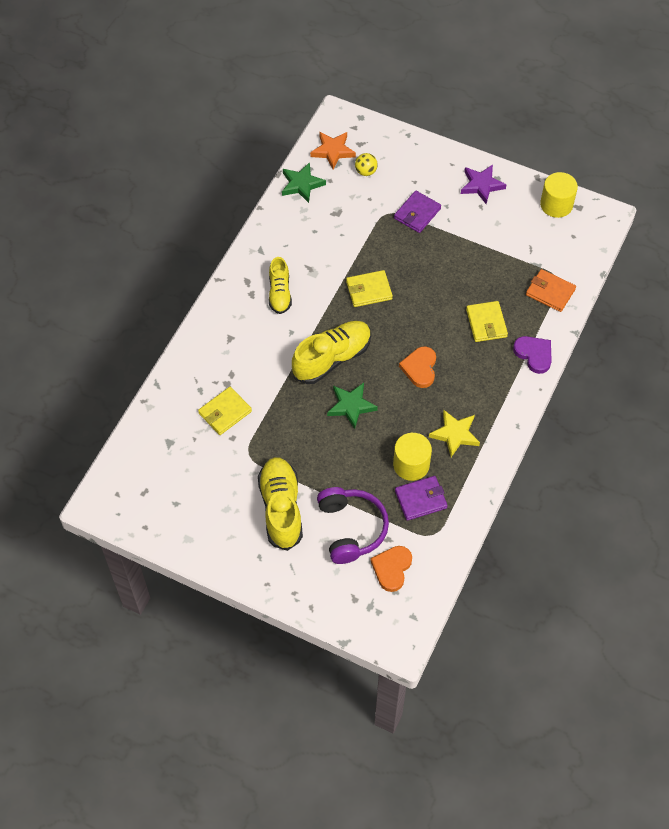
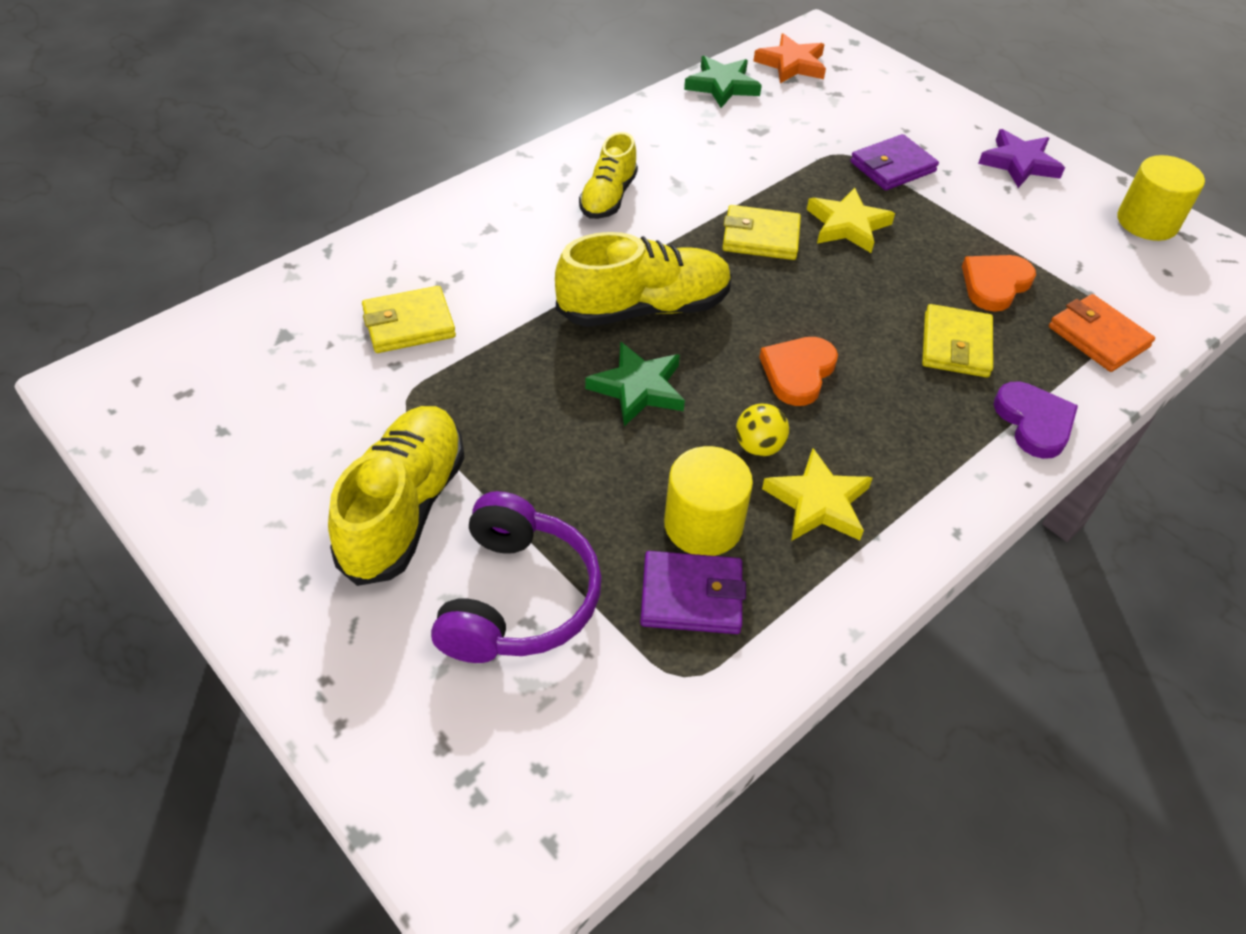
camera: 20 degrees right, 10 degrees down
yellow ball [355,153,378,176] -> yellow ball moved to [736,404,789,456]
orange heart [370,546,412,592] -> orange heart moved to [962,255,1036,312]
none -> yellow star [807,188,895,253]

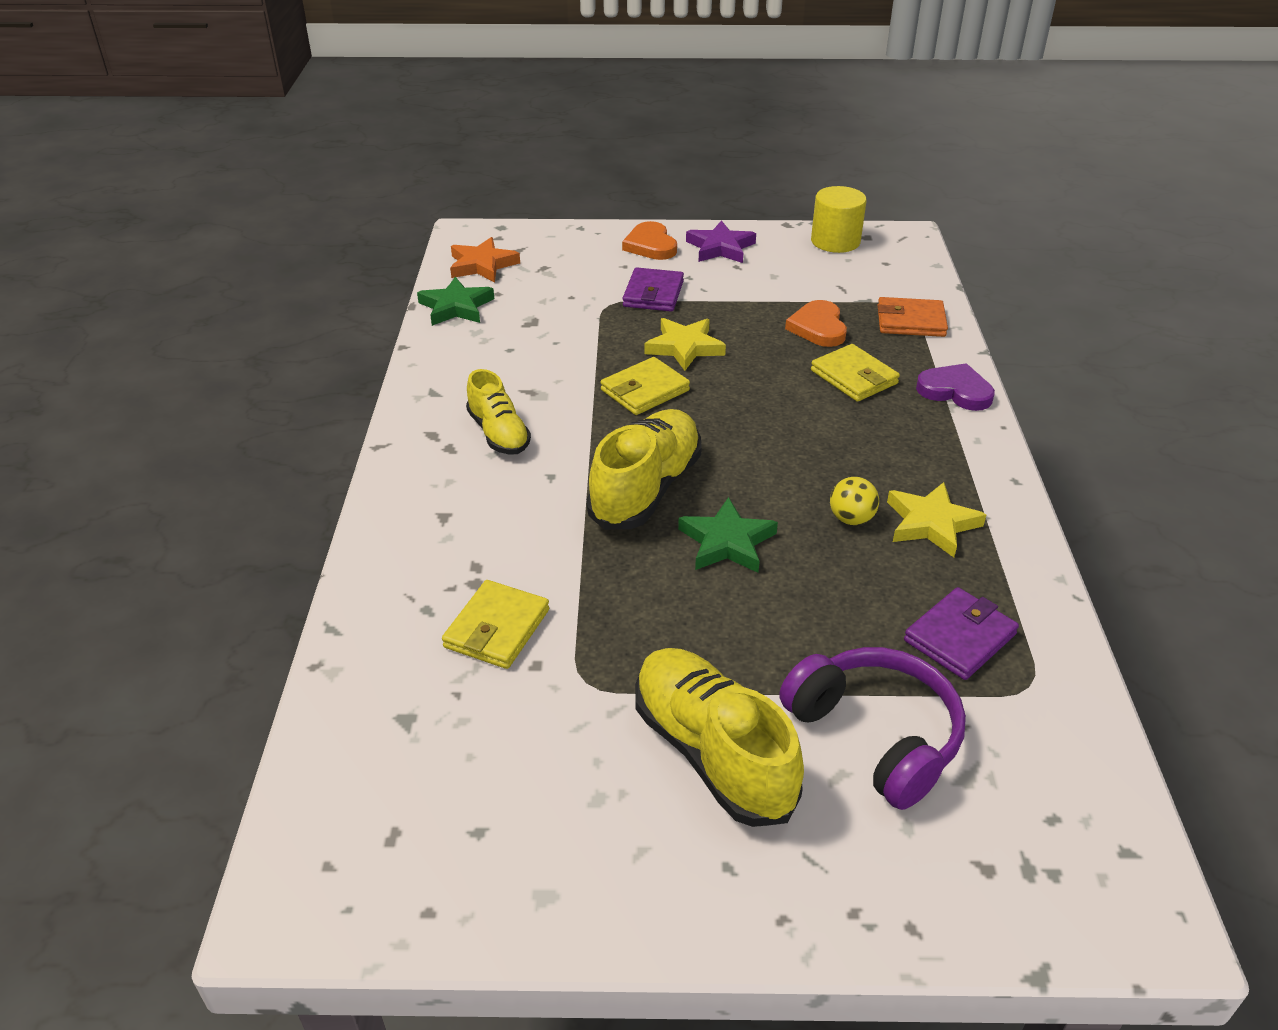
camera: 45 degrees left, 10 degrees down
yellow cylinder [664,446,753,556] -> none
orange heart [759,337,838,406] -> orange heart moved to [622,221,677,260]

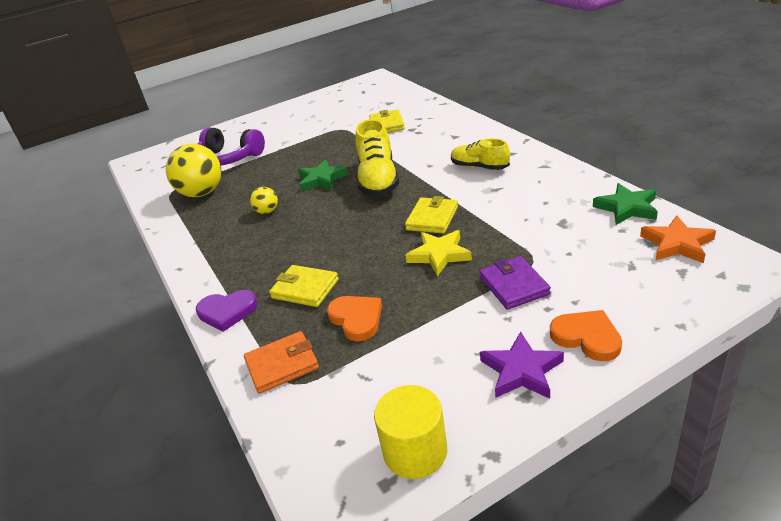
camera: 155 degrees right, 5 degrees down
yellow shoe [635,648,804,827] -> none
yellow star [887,482,986,557] -> none
purple wallet [904,587,1019,680] -> yellow ball [166,144,221,197]

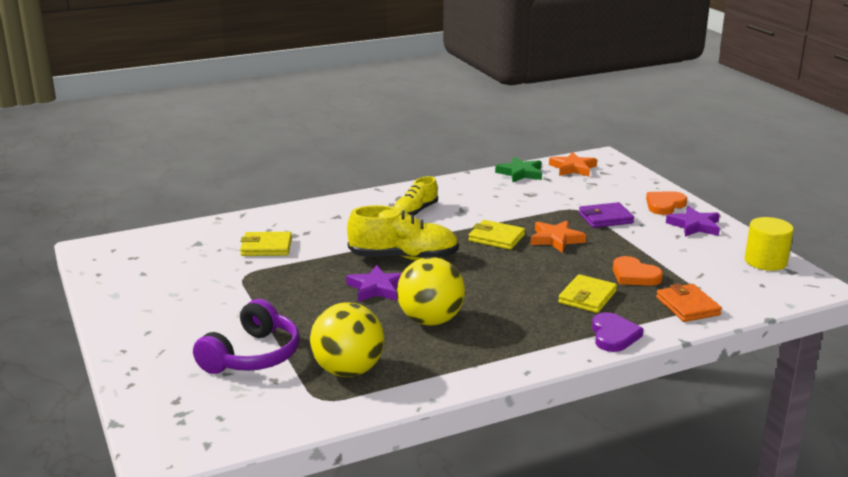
camera: 90 degrees left, 10 degrees down
yellow ball [250,187,278,214] -> yellow ball [397,257,465,326], size x2.10
green star [298,159,348,192] -> purple star [346,265,402,302]
orange heart [327,296,382,341] -> orange heart turned 105 degrees counterclockwise [613,256,663,286]
yellow star [405,230,472,276] -> orange star [530,220,586,253]

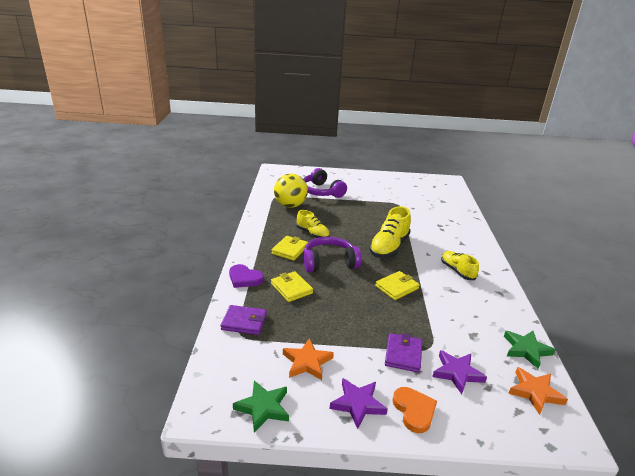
camera: 115 degrees right, 5 degrees up
yellow wallet [240,232,292,256] -> yellow wallet moved to [271,236,308,261]
purple star [346,265,402,302] -> purple star moved to [432,350,487,394]
yellow ball [397,257,465,326] -> yellow shoe [296,210,330,238]
orange star [530,220,586,253] -> orange star moved to [283,338,334,380]
orange heart [613,256,663,286] -> none
orange wallet [656,284,722,322] -> purple wallet [221,305,267,335]
yellow cylinder [745,217,794,271] -> green star [233,380,289,433]
none -> purple headphones [304,237,362,272]

